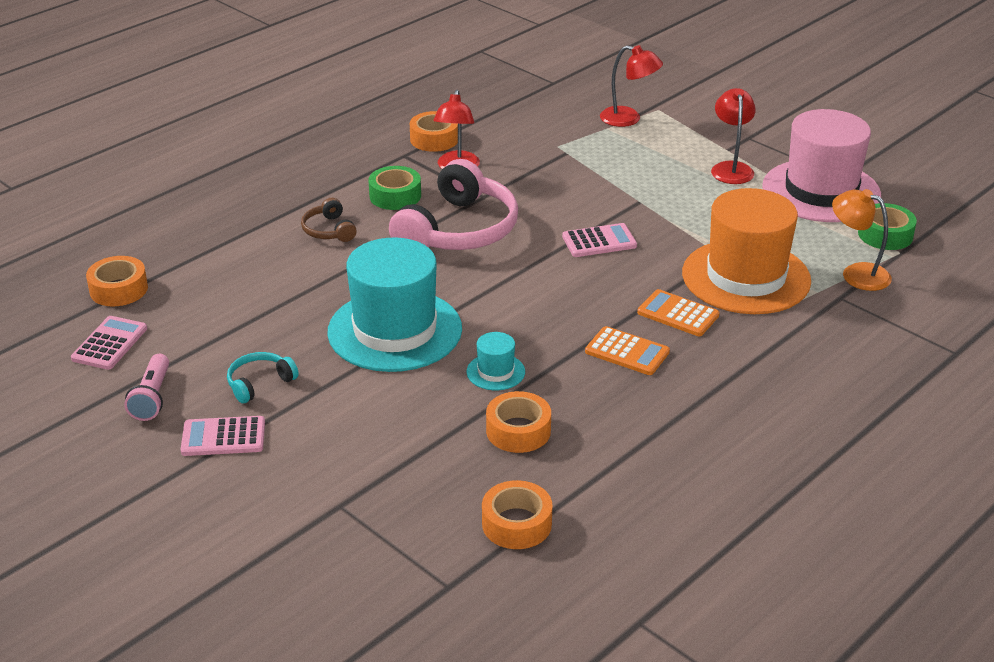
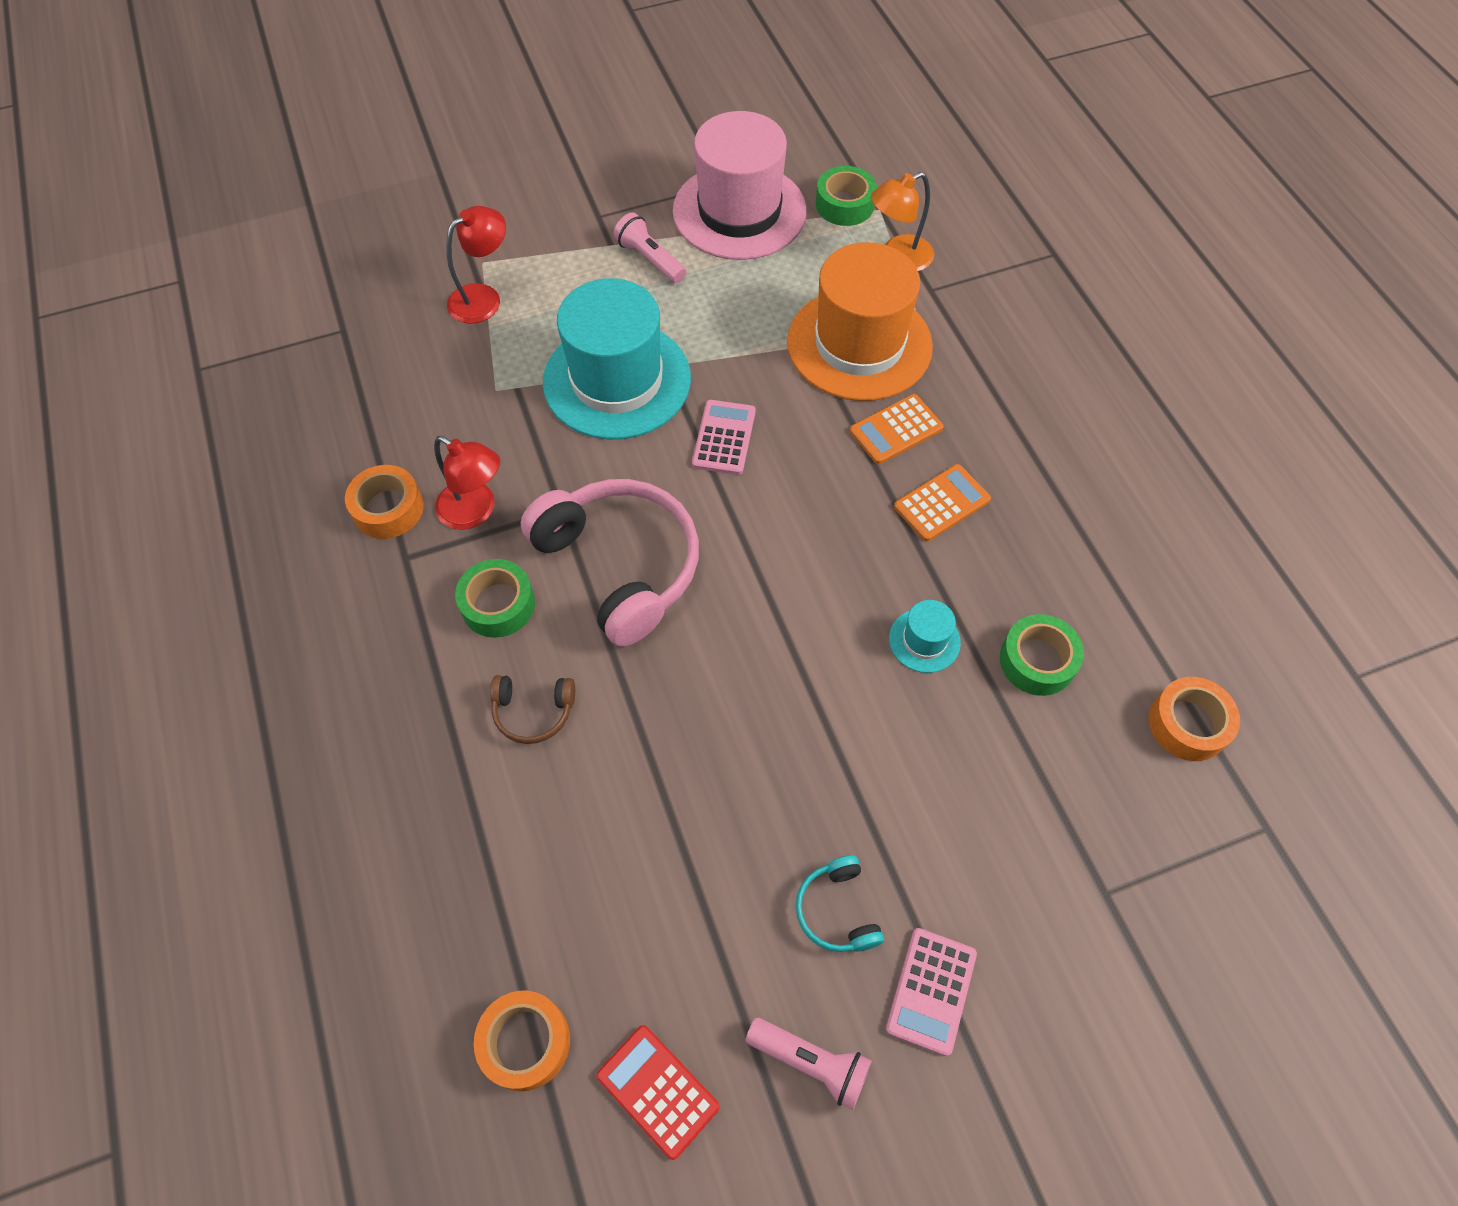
camera: 65 degrees left, 25 degrees up
pink calculator [71,316,147,370] -> red calculator [596,1025,720,1160]
turquoise hat [327,237,462,372] -> turquoise hat moved to [543,278,691,439]
orange tape [486,391,551,453] -> green tape [1000,614,1084,696]
red lamp [711,88,756,184] -> pink flashlight [613,212,686,283]

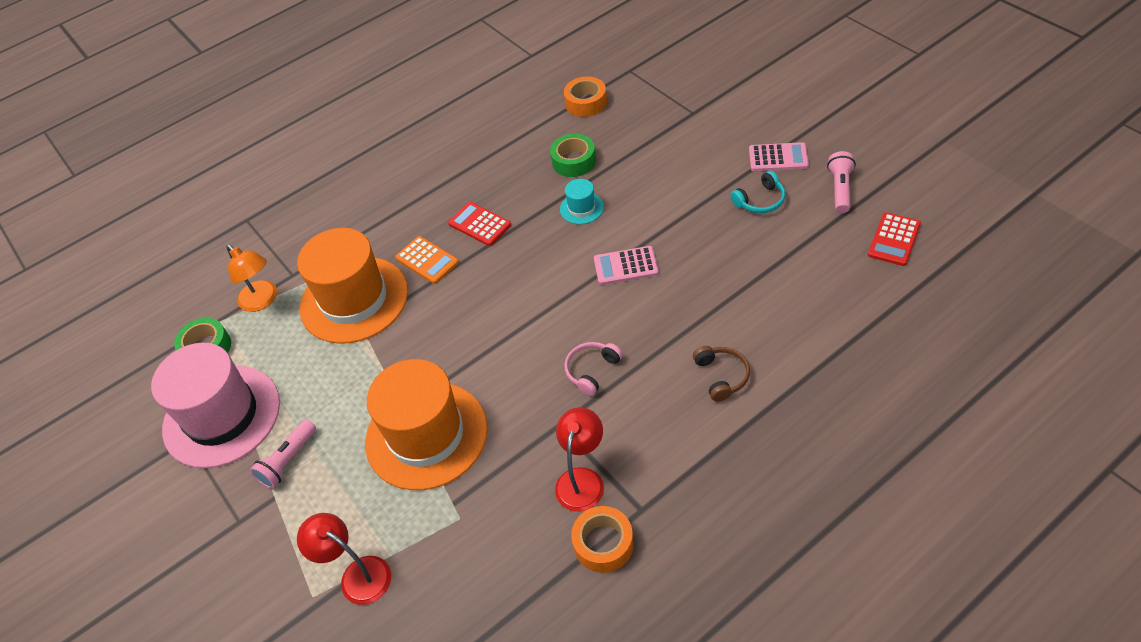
camera: 100 degrees left, 10 degrees down
green tape [455,559,535,638] -> none
orange tape [474,991,570,1091] -> none
pink headphones [521,479,699,647] -> pink headphones [565,342,623,396], size x0.46
turquoise hat [543,278,691,439] -> orange hat [365,359,488,490]
pink calculator [692,400,756,475] -> pink calculator moved to [594,246,659,285]
orange calculator [894,464,991,542] -> red calculator [448,202,511,246]

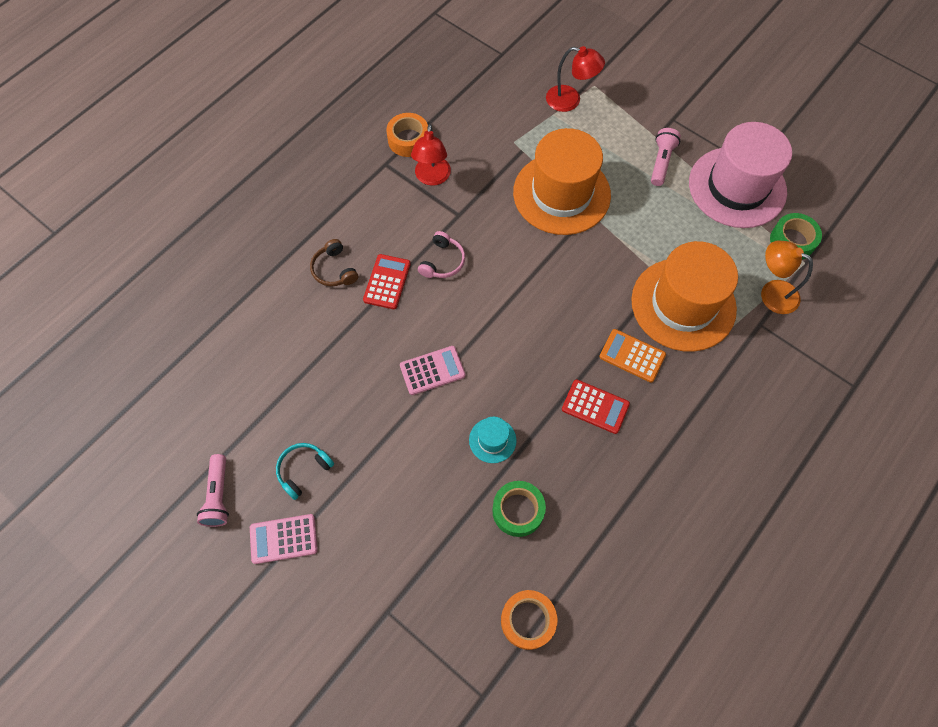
camera: 160 degrees right, 15 degrees up
red calculator [868,212,921,266] -> red calculator moved to [363,254,411,309]

